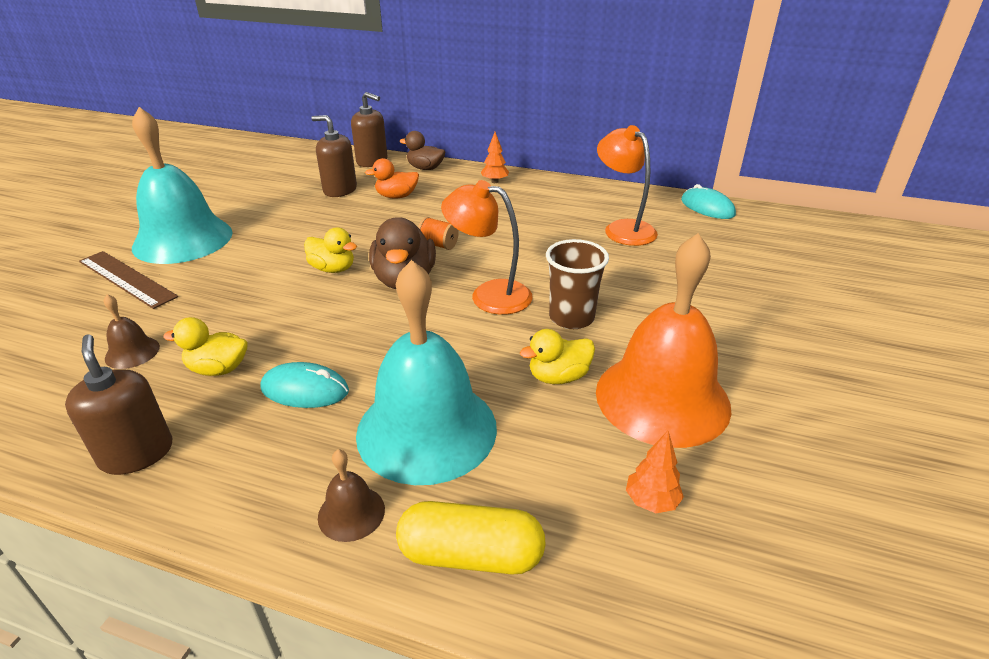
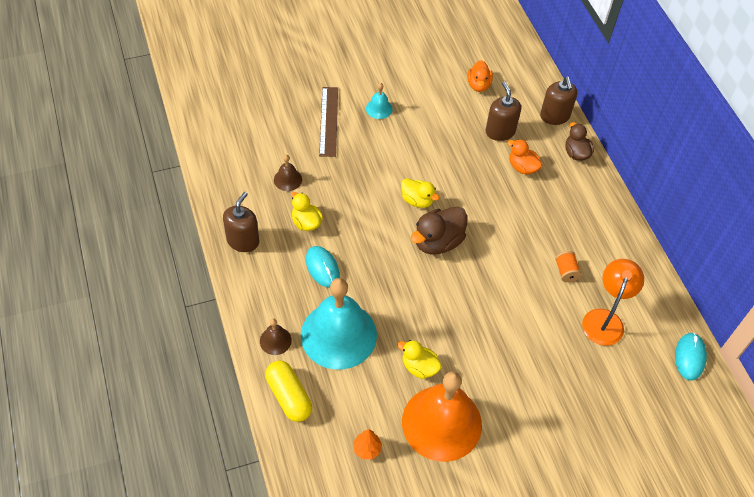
camera: 50 degrees right, 20 degrees up
turquoise bell [132,107,233,264] -> turquoise bell [366,83,393,119], size x0.41
yellow duck [304,228,357,273] -> yellow duck turned 45 degrees counterclockwise [401,178,439,208]
orange spool [418,217,459,250] -> orange spool moved to [555,251,582,282]
orange lamp [441,180,533,315] -> none
orange tree [481,132,509,183] -> none
brown cup [546,239,609,329] -> none
none -> orange duck [467,60,493,92]

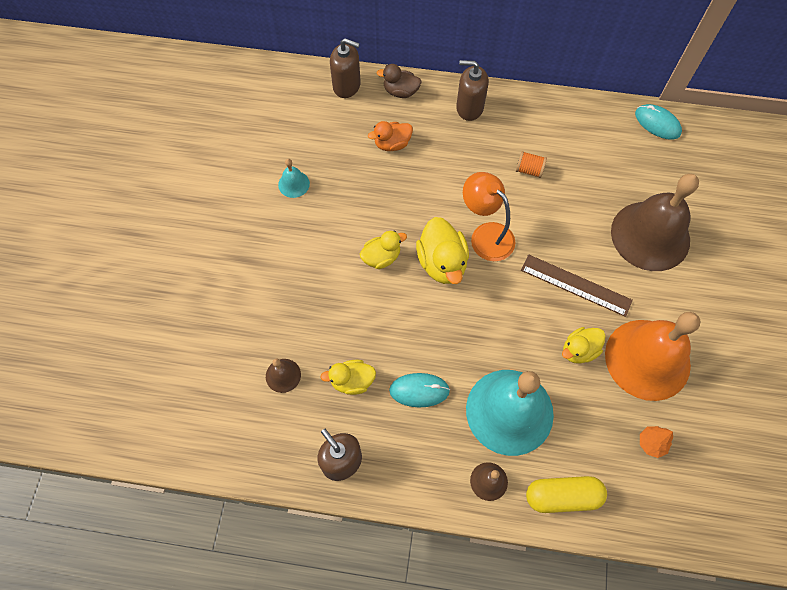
camera: 60 degrees left, 10 degrees up
brown ruler [319,87,338,157] -> brown ruler moved to [521,254,633,317]
turquoise bell [366,83,393,119] -> turquoise bell moved to [278,159,310,198]
brown duck [411,206,467,255] -> yellow duck [416,217,469,284]
orange duck [467,60,493,92] -> none
brown soap dispenser [486,81,521,141] -> brown soap dispenser moved to [456,60,489,121]
orange lamp [582,259,644,346] -> orange lamp moved to [463,172,515,261]
none -> brown bell [611,174,699,271]

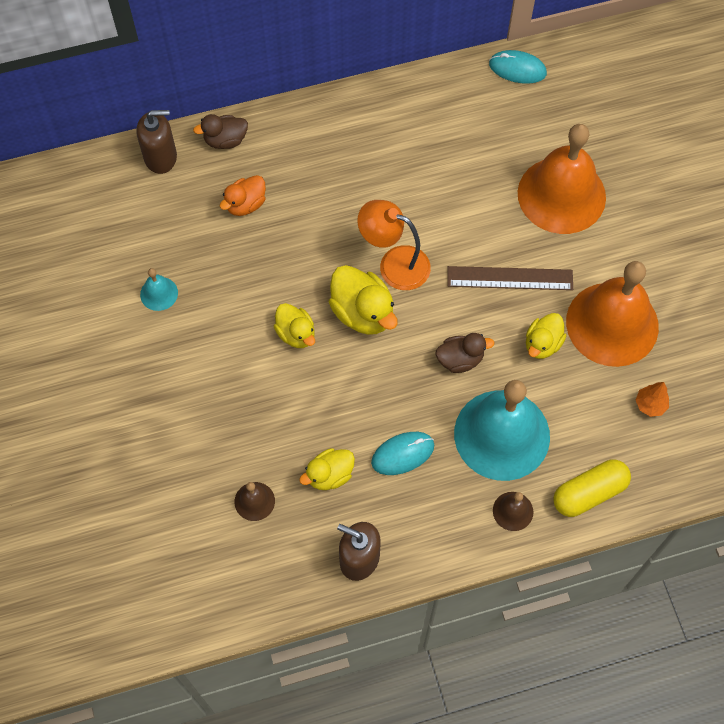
camera: 25 degrees left, 0 degrees up
yellow duck [360,230,407,269] -> yellow duck turned 105 degrees clockwise [274,303,315,348]
brown soap dispenser [456,60,489,121] -> none
orange spool [516,151,547,178] -> none
brown bell [611,174,699,271] -> orange bell [518,124,606,234]
none -> brown duck [435,333,495,373]

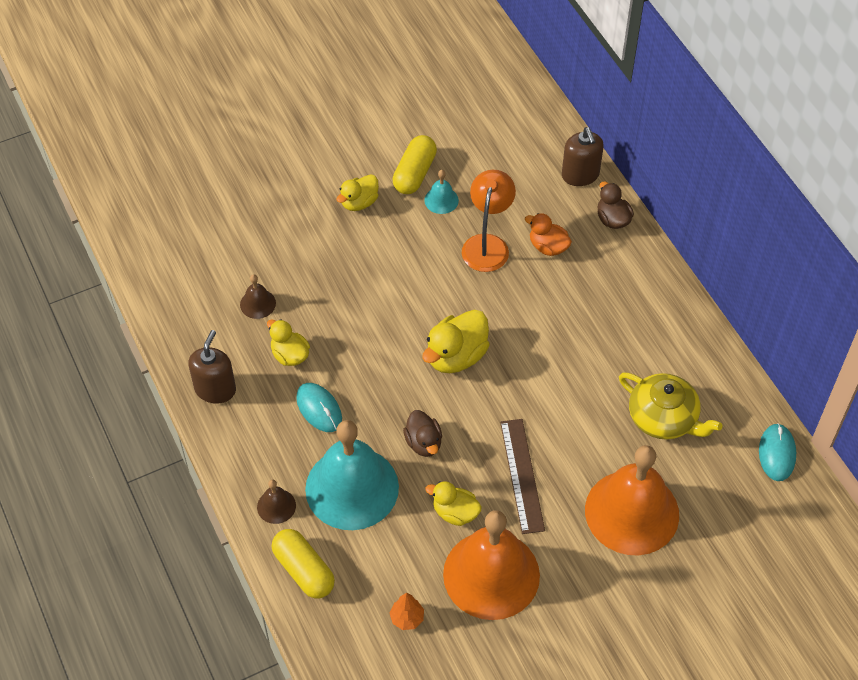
camera: 80 degrees right, 10 degrees down
yellow duck [274,303,315,348] -> yellow duck moved to [336,174,379,211]
orange lamp [357,200,431,290] -> orange lamp moved to [462,170,516,272]
none -> yellow capsule [393,135,437,194]
none -> yellow teapot [619,373,723,440]

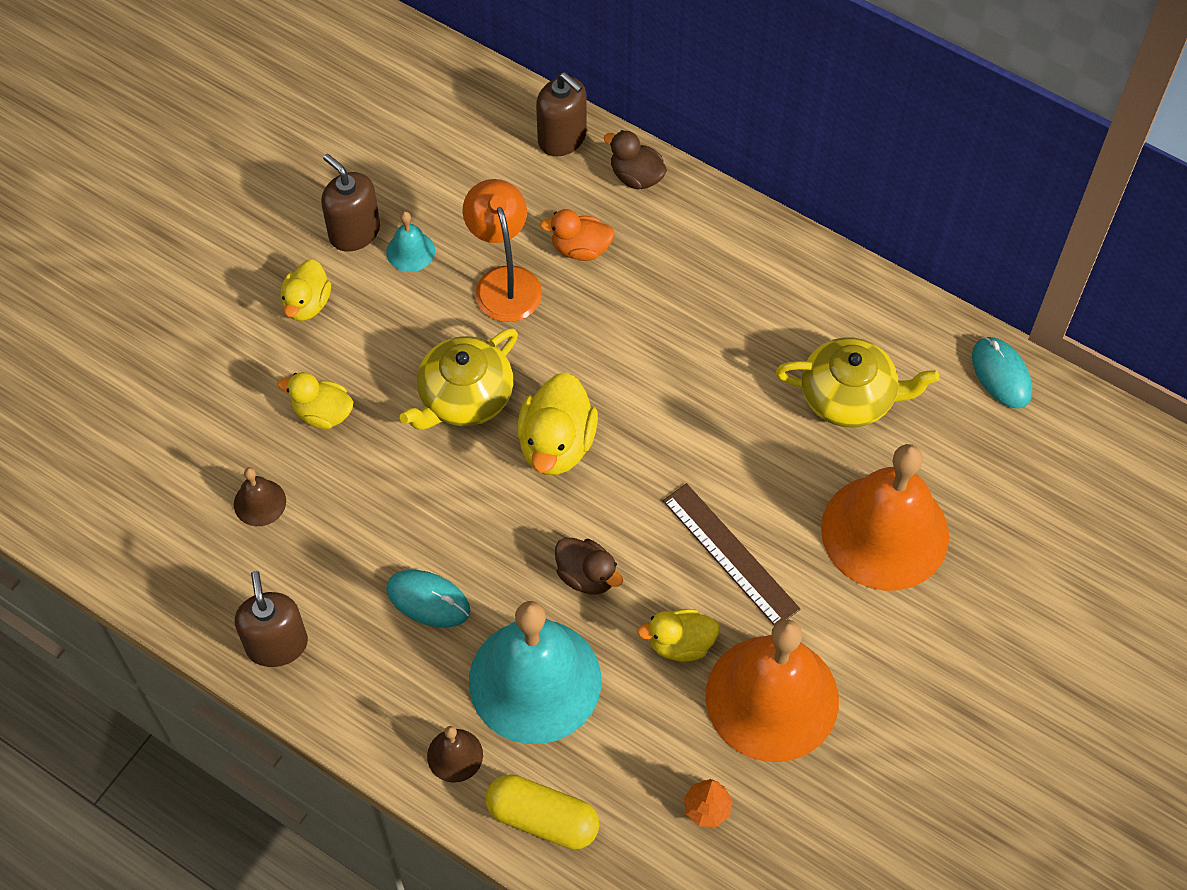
camera: 30 degrees left, 5 degrees up
yellow duck [267,319,310,366] -> yellow duck moved to [278,372,353,429]
yellow capsule [393,135,437,194] -> brown soap dispenser [321,154,380,252]
none -> yellow teapot [400,328,518,430]

